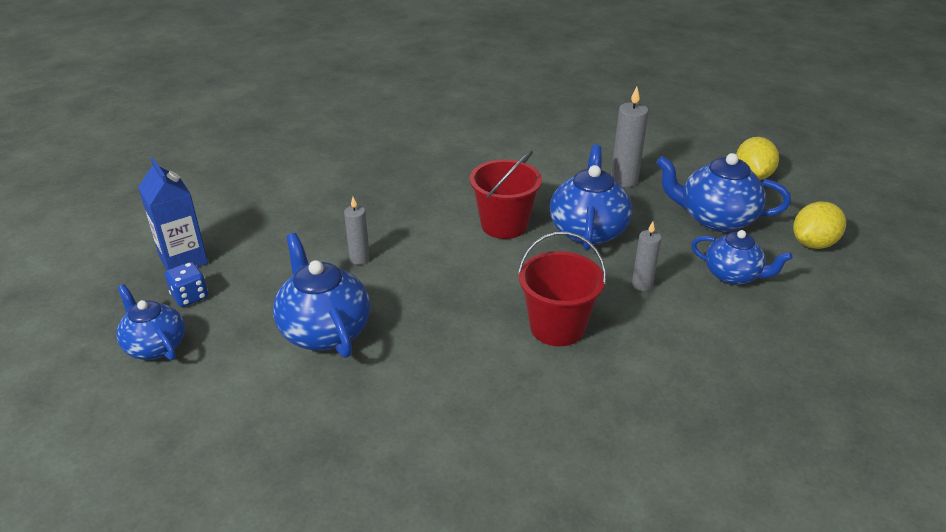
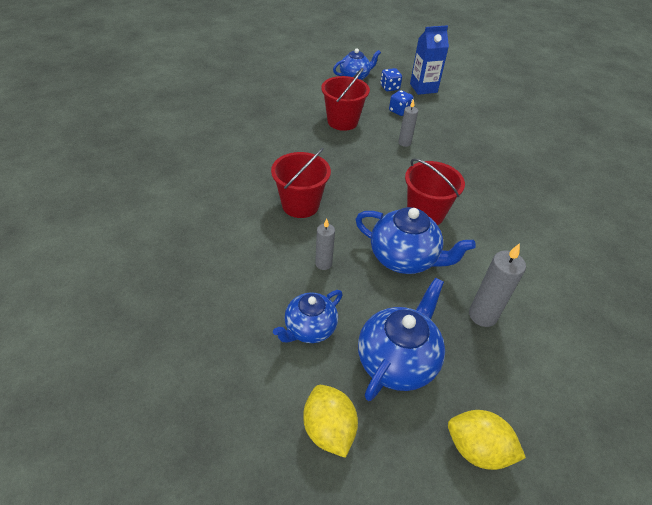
camera: 105 degrees right, 10 degrees up
blue teapot [273,233,370,358] -> red bucket [321,68,370,131]
none -> blue dice [389,90,413,116]

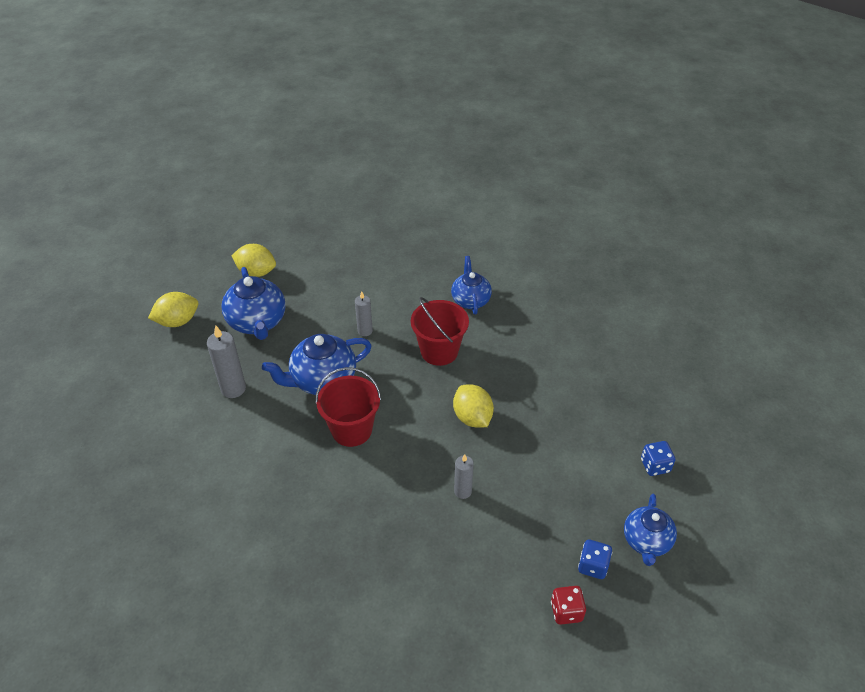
camera: 130 degrees right, 0 degrees up
blue teapot [273,290,343,343] -> blue teapot moved to [451,256,492,315]
red bucket [321,68,370,131] -> none
blue dice [389,90,413,116] -> blue dice moved to [641,441,675,476]
blue carton [410,25,449,95] -> red dice [551,586,586,625]
none -> yellow lemon [453,384,494,427]

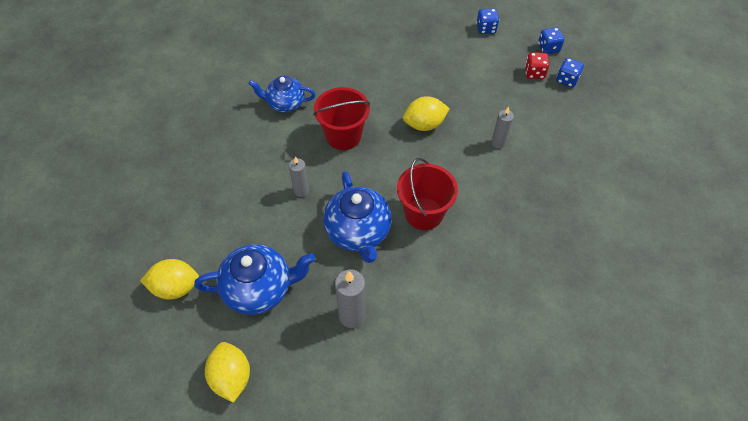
camera: 80 degrees left, 10 degrees up
yellow lemon [231,244,276,277] -> yellow lemon turned 60 degrees clockwise [140,259,199,300]
red dice [551,586,586,625] -> red dice moved to [525,52,549,79]
blue teapot [624,494,677,566] -> blue dice [538,27,564,54]

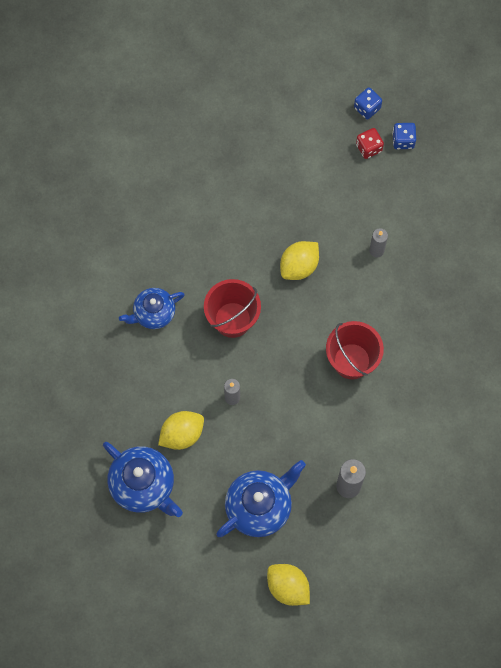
camera: 30 degrees left, 15 degrees up
yellow lemon [140,259,199,300] -> yellow lemon moved to [158,411,204,450]
blue teapot [323,171,392,263] -> blue teapot moved to [103,442,183,517]
blue dice [476,9,499,34] -> none

